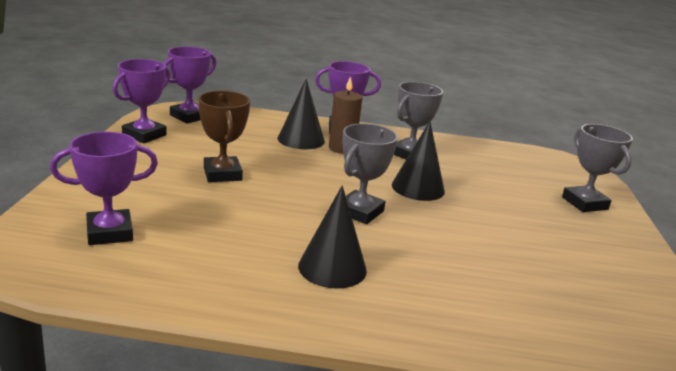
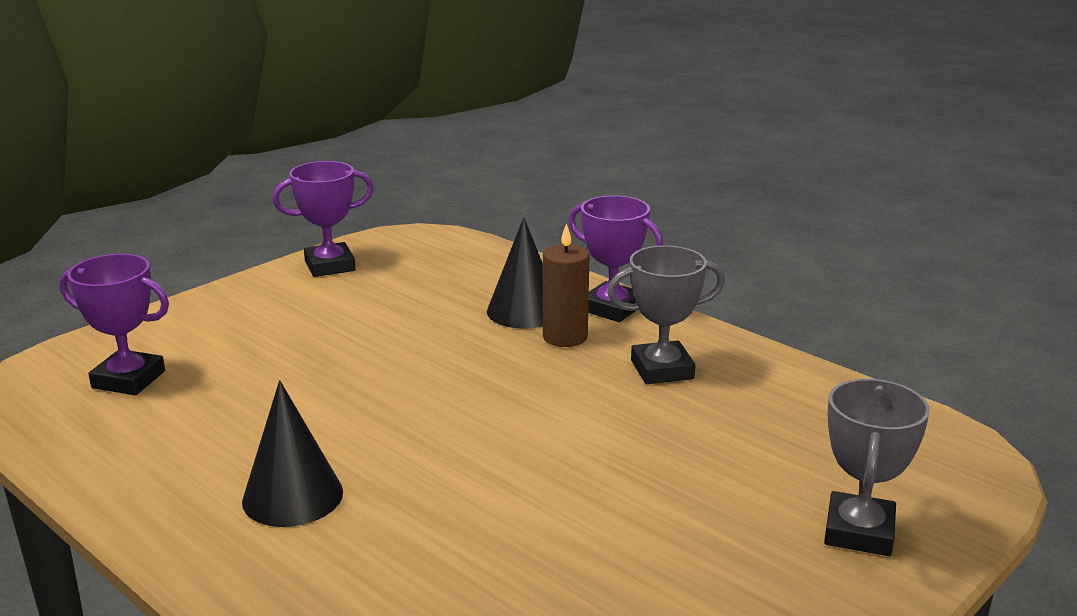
camera: 40 degrees right, 0 degrees up
purple trophy [164,46,216,124] -> none
brown trophy [198,91,250,182] -> none
grey trophy [343,123,398,224] -> none
black cone [392,121,445,201] -> none

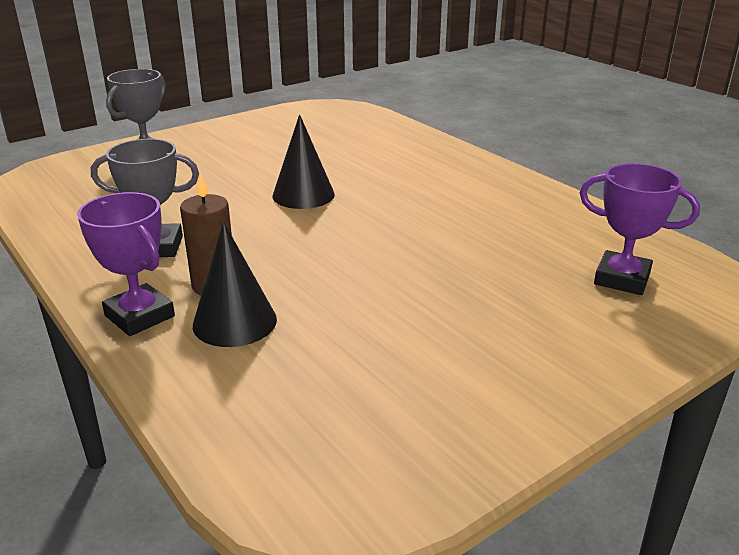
camera: 170 degrees left, 5 degrees up
black cone [242,380,343,527] -> black cone moved to [273,114,335,209]
purple trophy [272,161,374,277] -> none

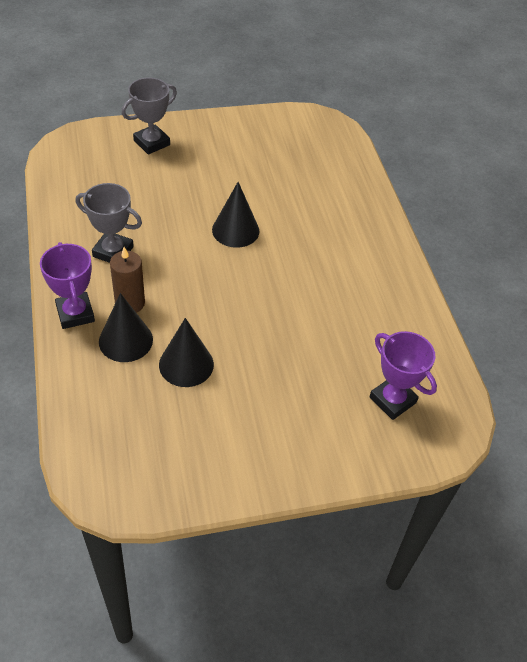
camera: 20 degrees right, 20 degrees up
none -> black cone [159,318,214,387]

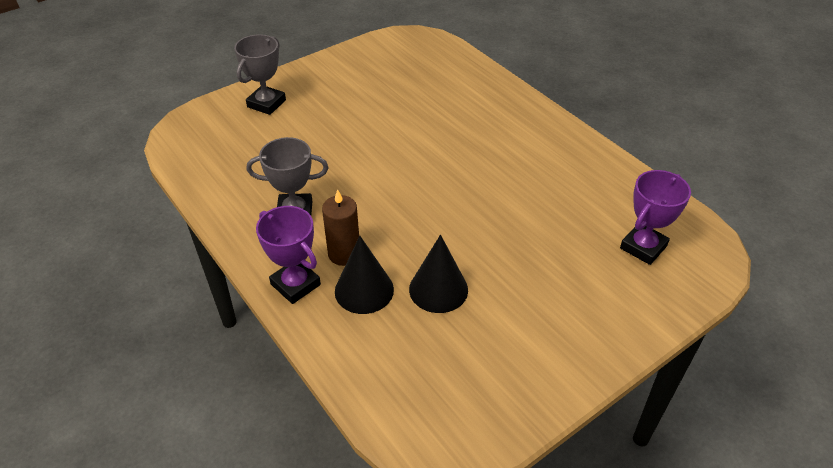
camera: 20 degrees left, 5 degrees down
black cone [212,182,259,248] -> none
purple trophy [369,331,437,420] -> purple trophy turned 75 degrees counterclockwise [620,170,691,265]

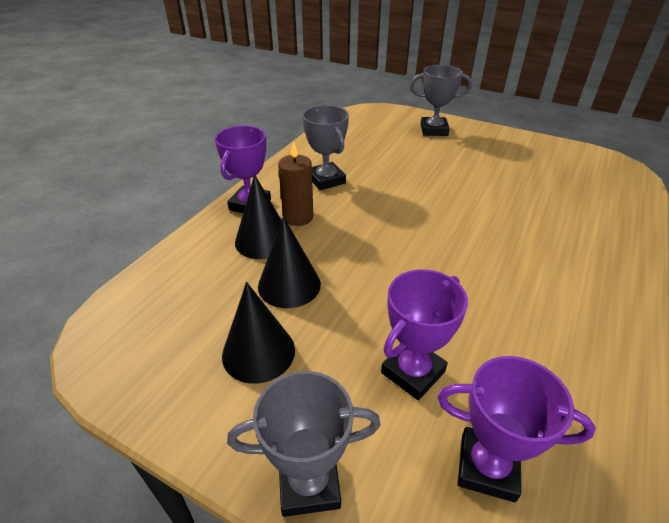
camera: 65 degrees right, 5 degrees down
none -> black cone [222,282,295,384]
none -> grey trophy [227,371,381,517]
none -> purple trophy [381,269,468,400]

